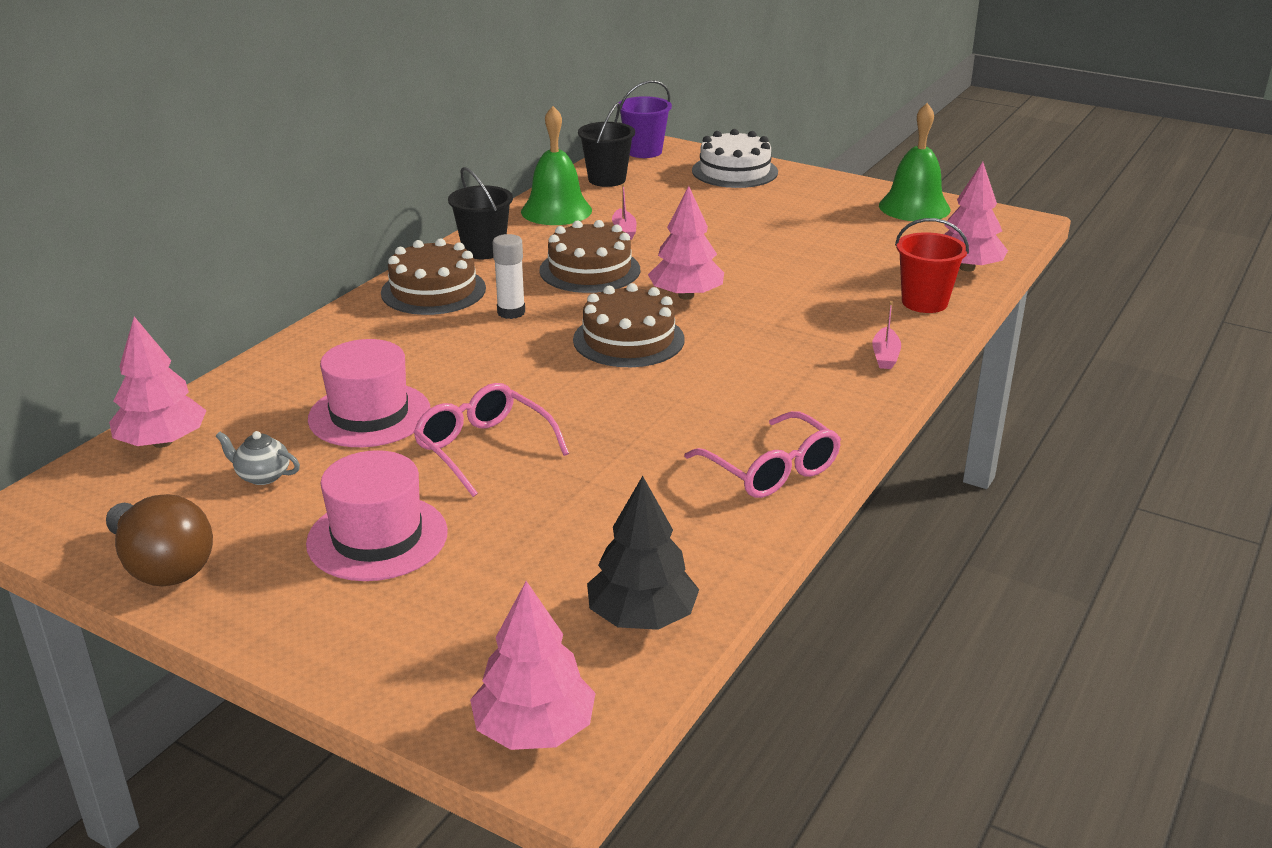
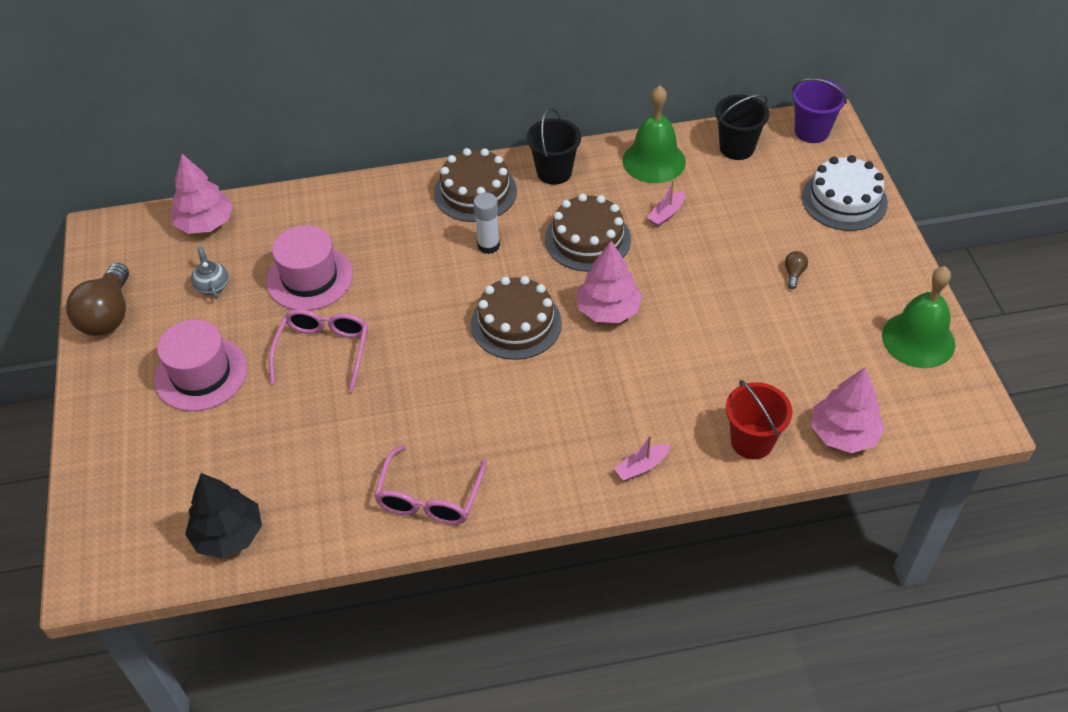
camera: 50 degrees right, 20 degrees up
pink tree [470,581,596,750] -> none
none -> brown light bulb [785,251,808,289]

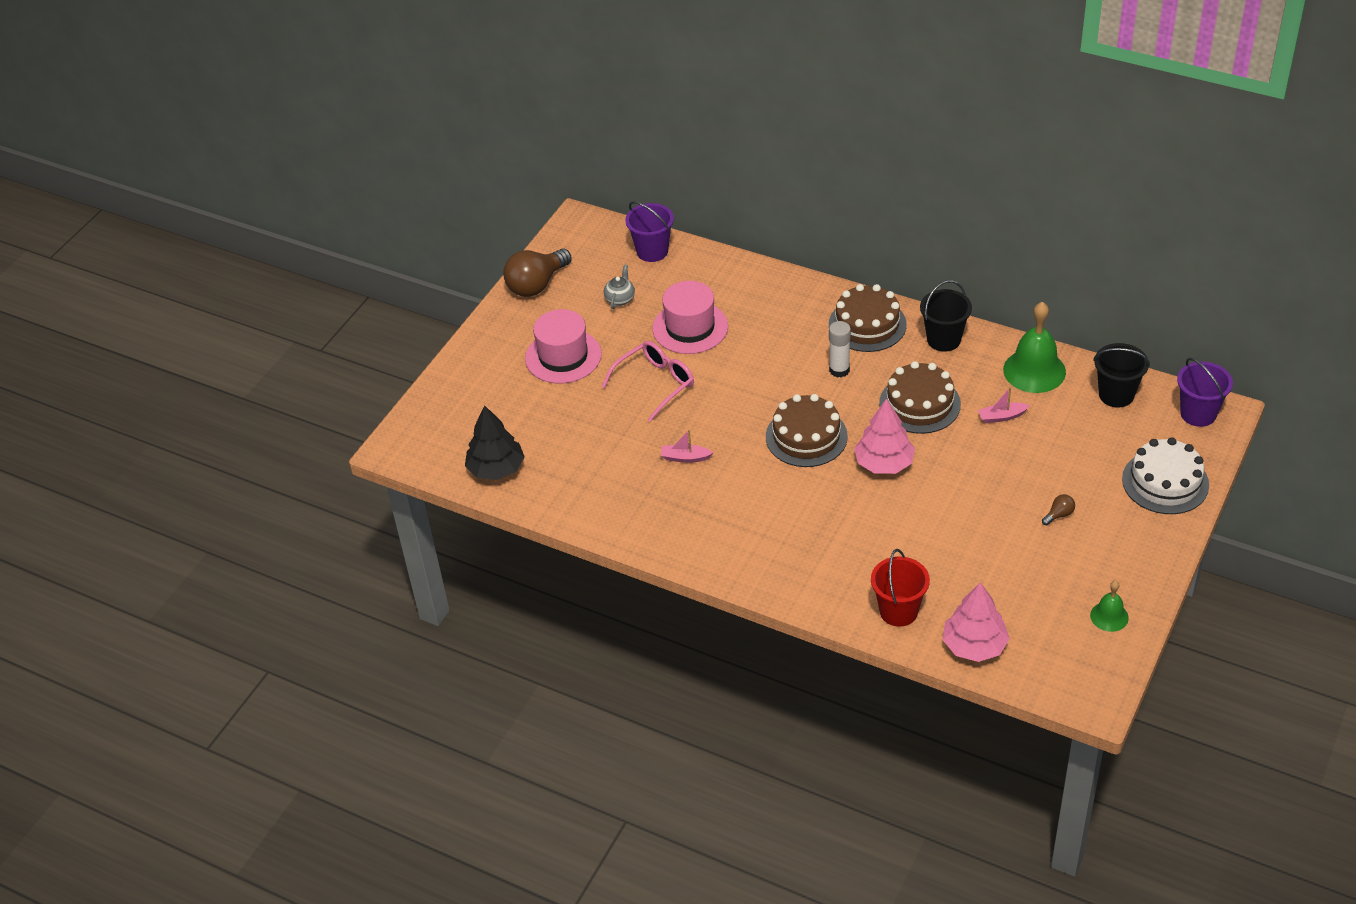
camera: 40 degrees right, 5 degrees down
pink tree [171,154,233,234] -> purple bucket [625,201,674,262]
pink glasses [374,445,487,525] -> none
pink boat [613,435,670,481] -> pink boat moved to [661,429,713,463]
green bell [882,266,955,368] -> green bell [1090,580,1129,632], size x0.54

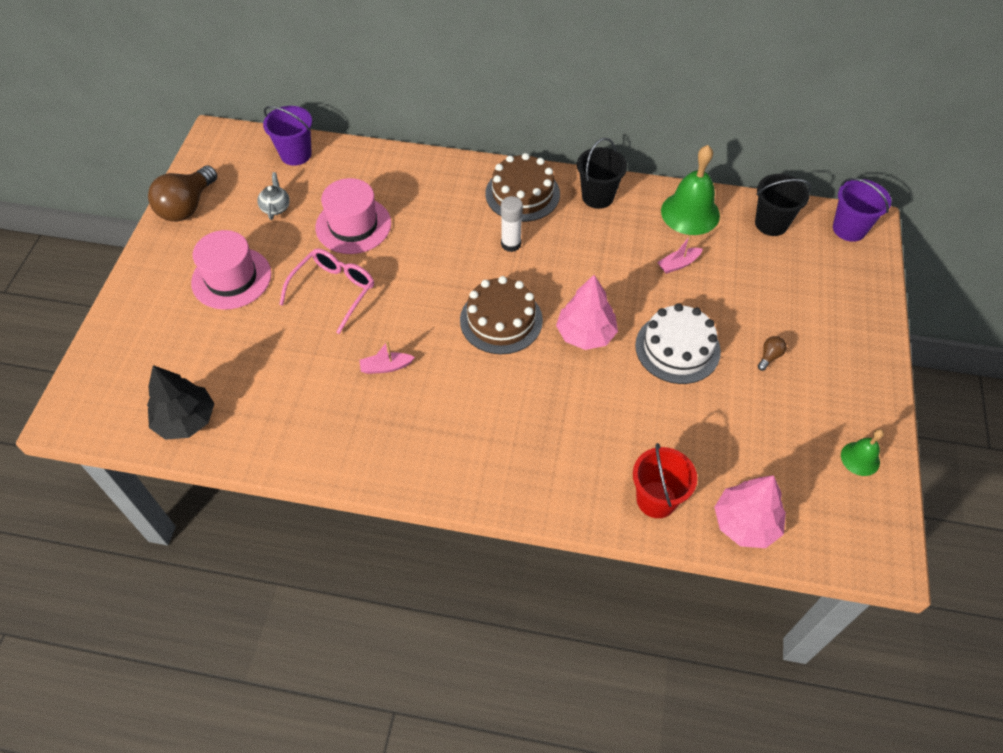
camera: 20 degrees left, 10 degrees up
brown cake [879,361,961,434] -> none
white cake [1122,437,1209,514] -> white cake moved to [635,303,721,384]

